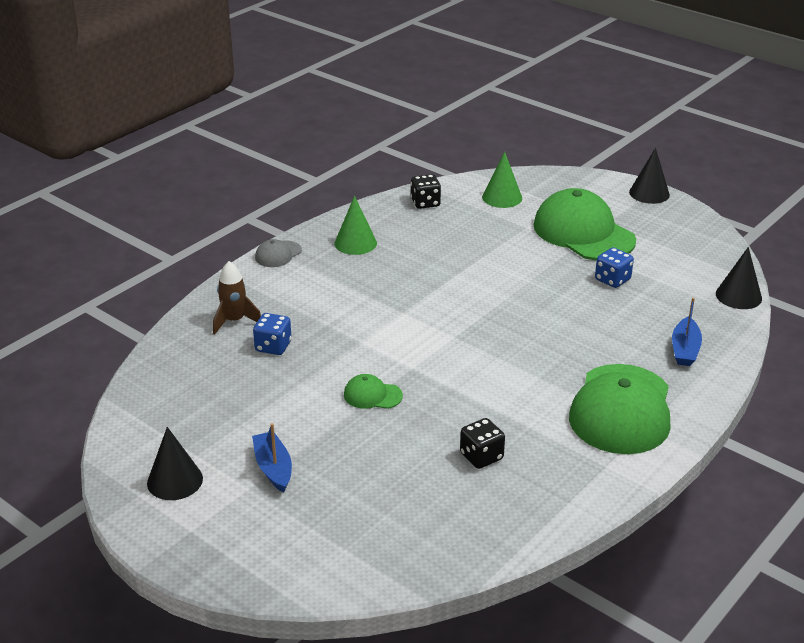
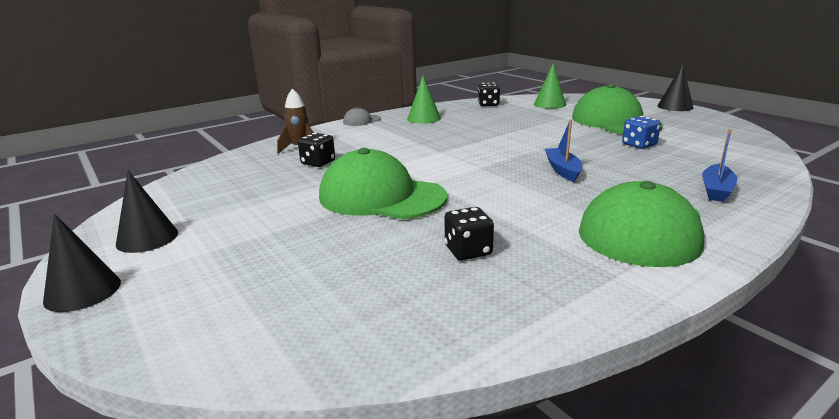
camera: 15 degrees right, 10 degrees down
blue boat [252,423,292,493] -> blue boat moved to [545,119,582,182]
blue dice [253,313,292,355] -> black dice [298,133,335,167]
green cap [344,374,403,409] -> green cap [319,148,447,219], size x2.26
black cone [716,247,762,309] -> black cone moved to [43,214,121,312]

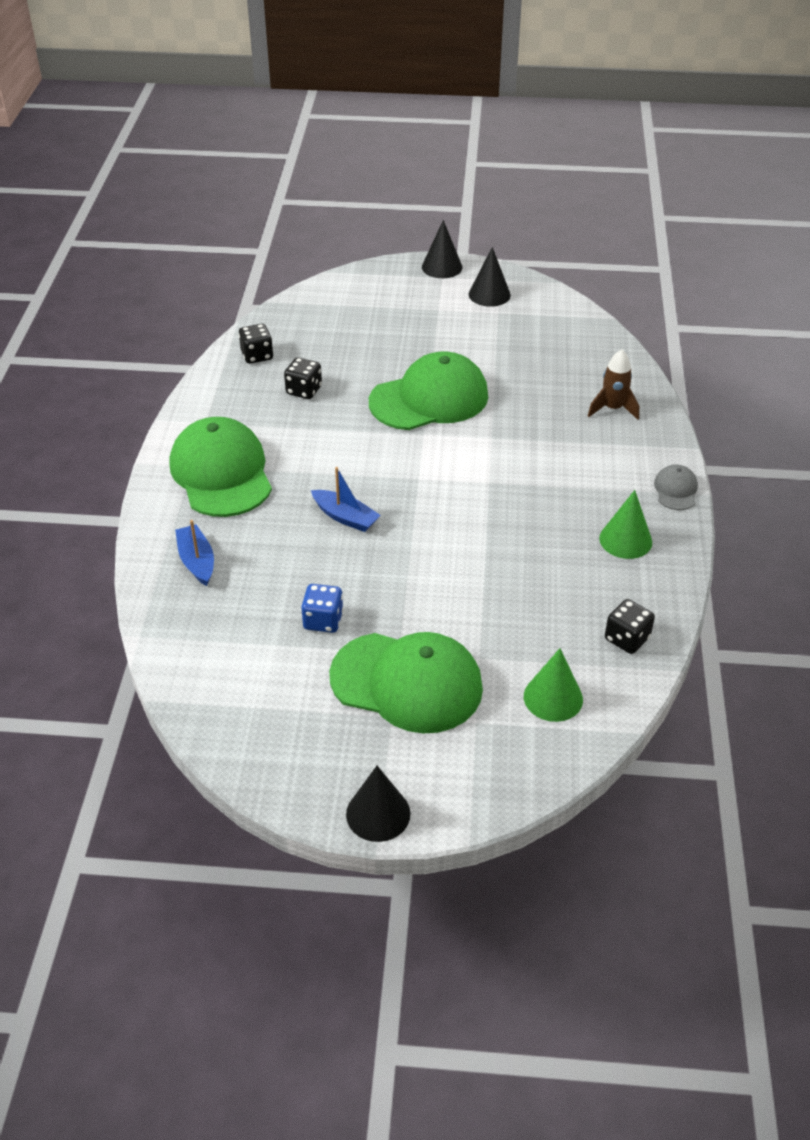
camera: 130 degrees right, 20 degrees up
black dice [298,133,335,167] -> black dice moved to [239,324,273,364]

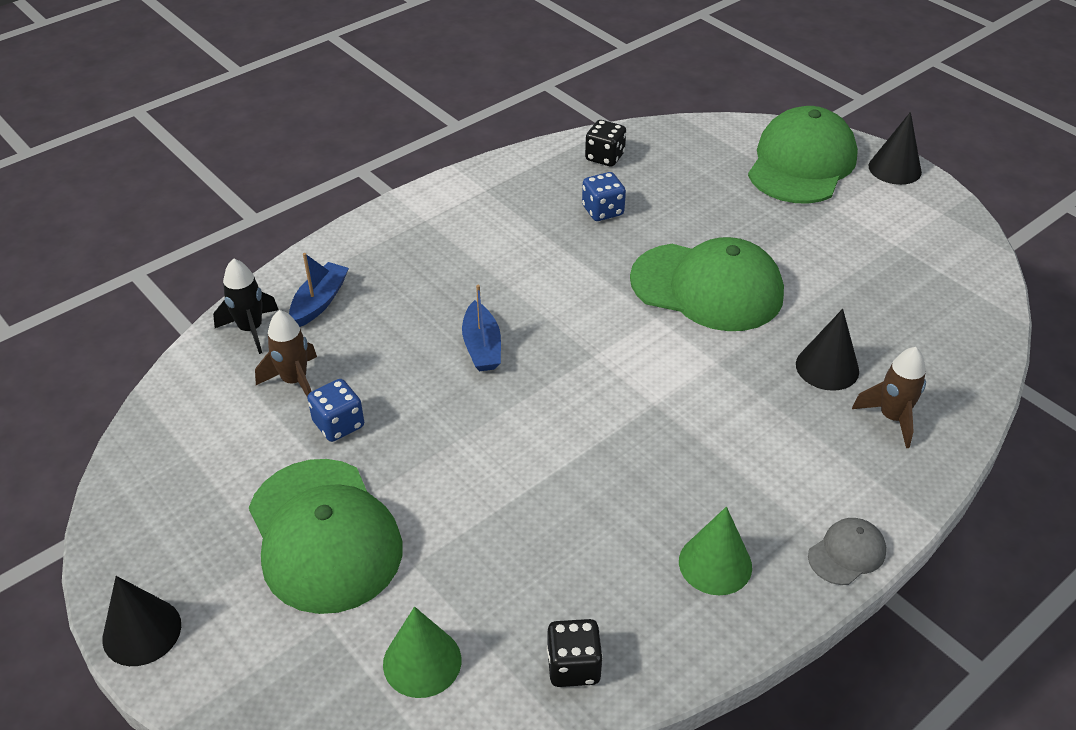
camera: 45 degrees right, 0 degrees up
green cap [170,417,272,517] -> green cap moved to [748,106,858,204]
black dice [284,357,322,399] -> blue dice [582,172,626,221]
black cone [469,247,511,307] -> black cone moved to [796,309,859,391]
none -> black rocket [213,258,278,354]
none -> brown rocket [255,310,317,397]

